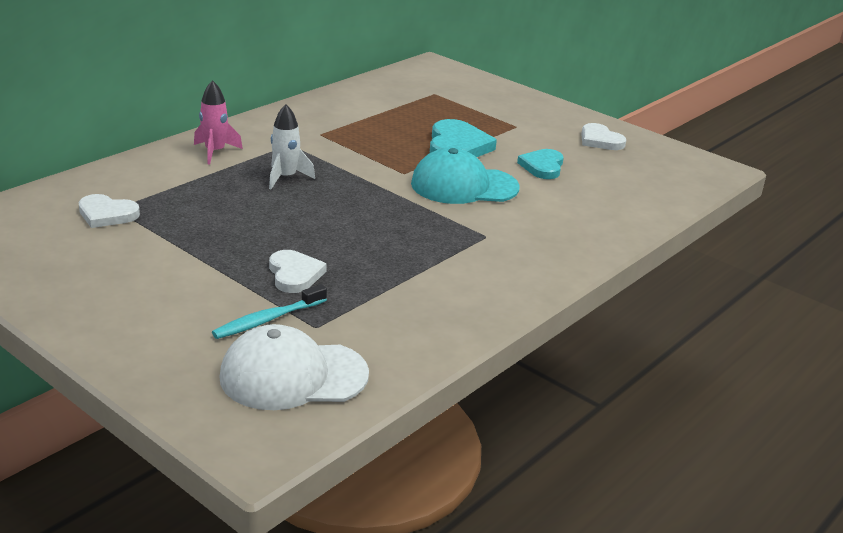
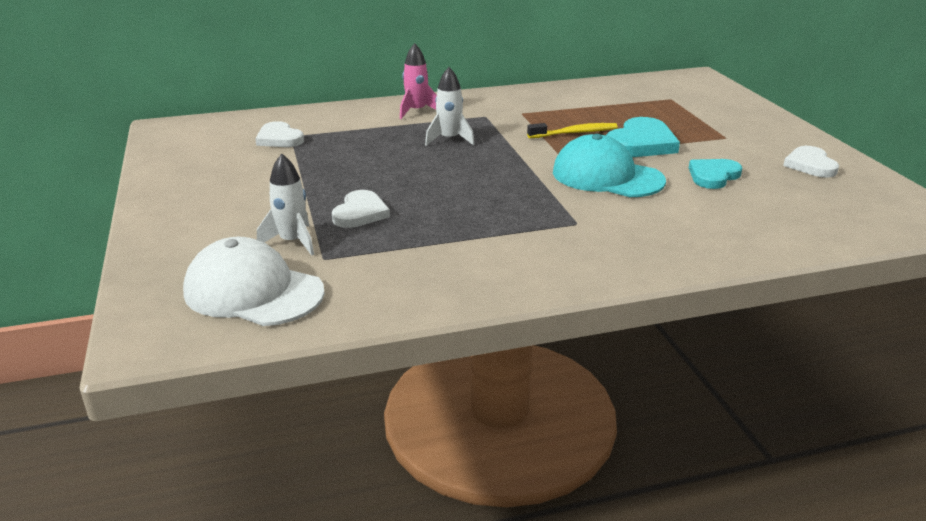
camera: 35 degrees right, 0 degrees up
turquoise toothbrush [212,284,327,339] -> white rocket [257,154,314,256]
none -> yellow toothbrush [527,123,618,138]

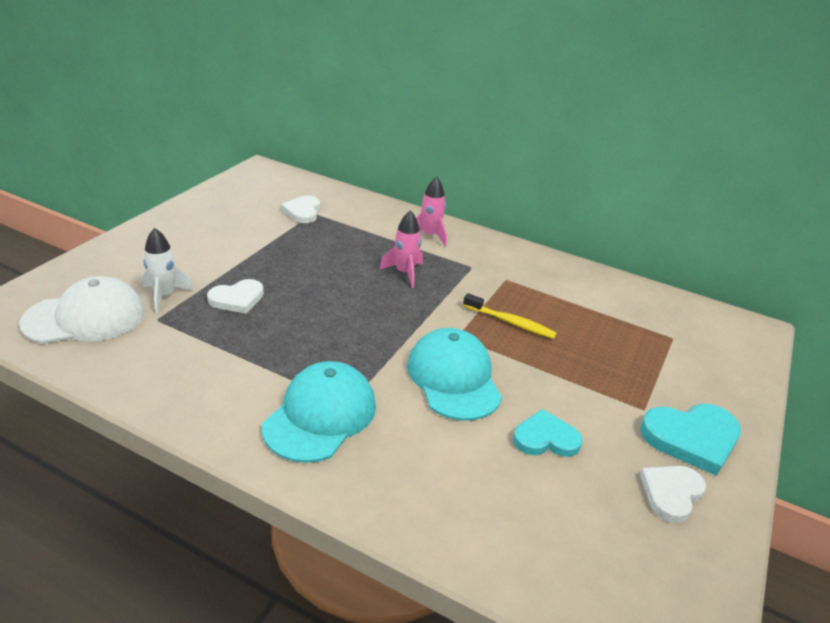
camera: 40 degrees right, 5 degrees up
white cap [183,237,325,326] -> white cap turned 90 degrees clockwise [19,276,145,343]
white rocket [425,67,475,146] -> pink rocket [380,210,423,288]
turquoise heart [606,117,680,157] -> turquoise heart moved to [640,404,741,476]
none -> turquoise cap [262,361,376,463]

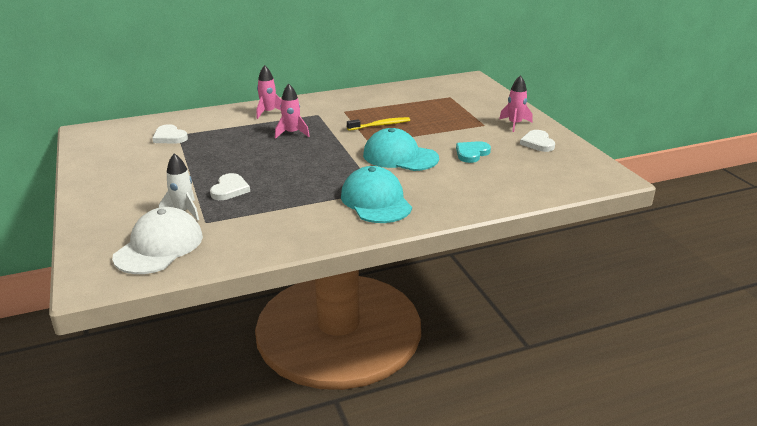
camera: 45 degrees left, 5 degrees down
turquoise heart [640,404,741,476] -> pink rocket [499,75,533,132]

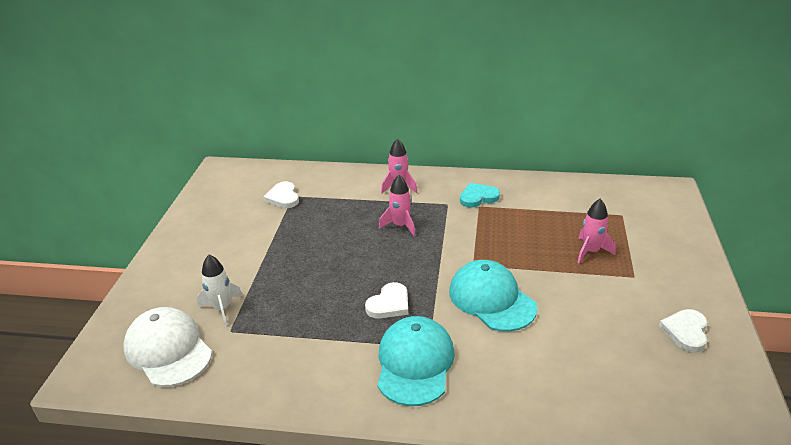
camera: 30 degrees right, 5 degrees up
white cap [112,207,203,274] -> white cap turned 90 degrees counterclockwise [124,307,212,387]
white heart [210,173,250,200] -> white heart moved to [365,282,408,319]
yellow toothbrush [347,117,410,131] -> none
turquoise heart [456,141,491,163] -> turquoise heart moved to [460,183,500,208]
pink rocket [499,75,533,132] -> pink rocket moved to [577,199,616,263]

